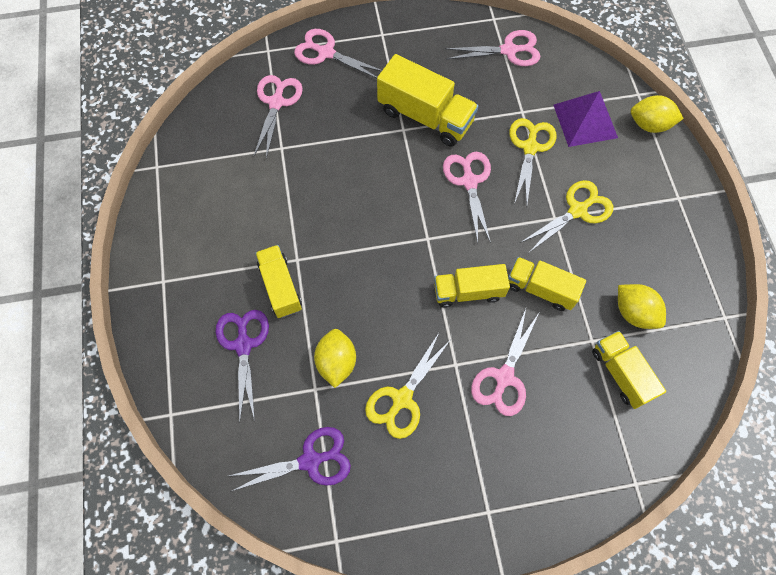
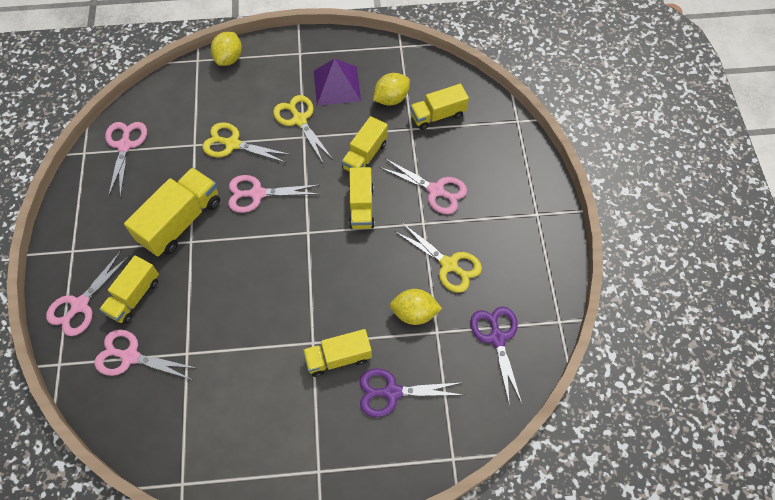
camera: 85 degrees left, 5 degrees down
purple pyramid [553,91,618,147] -> purple pyramid moved to [314,58,361,105]
none -> yellow truck [99,255,159,324]

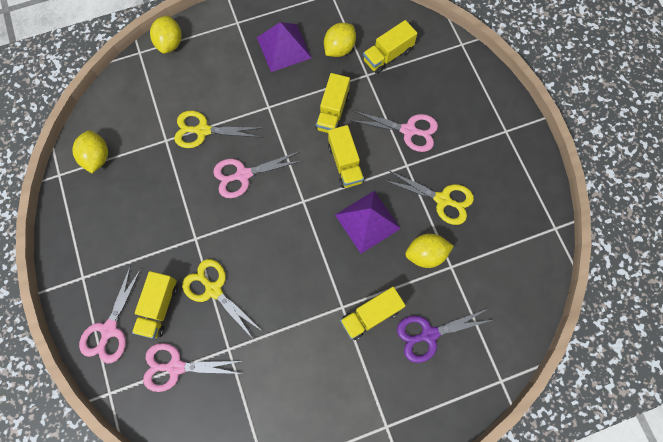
camera: 15 degrees left, 10 degrees up
pink scissors [105,122,147,198] -> yellow lemon [72,130,108,173]
yellow truck [124,167,220,257] -> none
yellow scissors [273,95,332,163] -> yellow scissors moved to [182,259,262,340]
purple scissors [470,307,522,406] -> none
none -> purple pyramid [335,191,401,254]

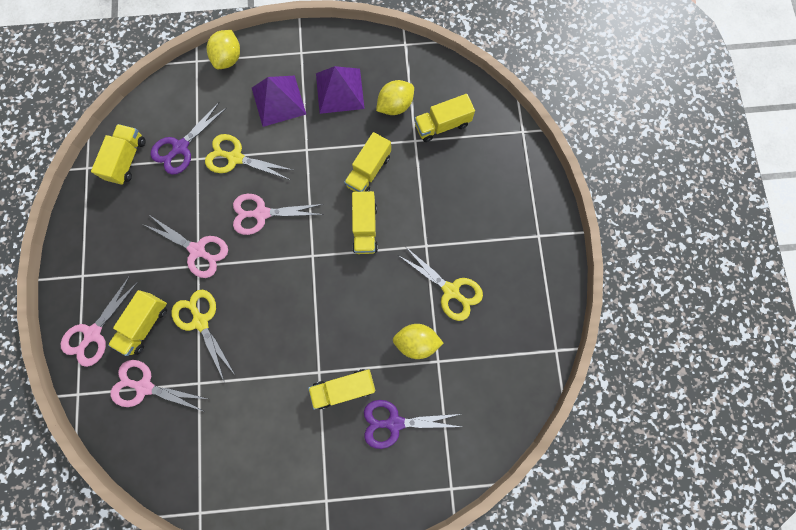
camera: 15 degrees right, 5 degrees up
yellow lemon [72,130,108,173] -> yellow truck [91,124,145,185]
purple pyramid [335,191,401,254] -> purple pyramid moved to [252,76,306,127]
pink scissors [350,111,438,152] -> pink scissors moved to [145,214,228,278]
none -> purple scissors [151,102,227,174]

